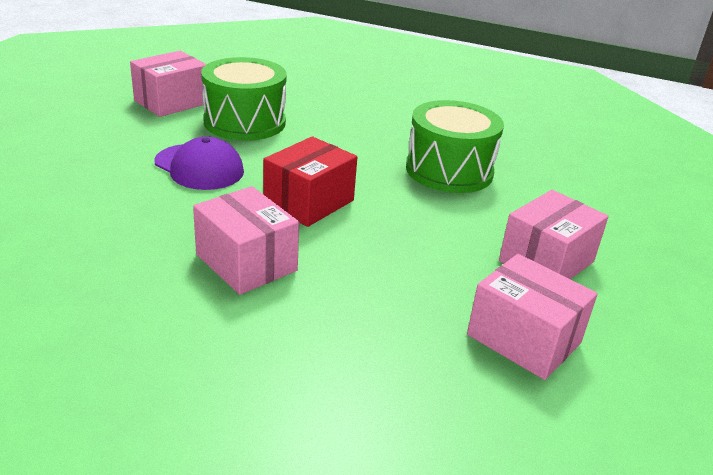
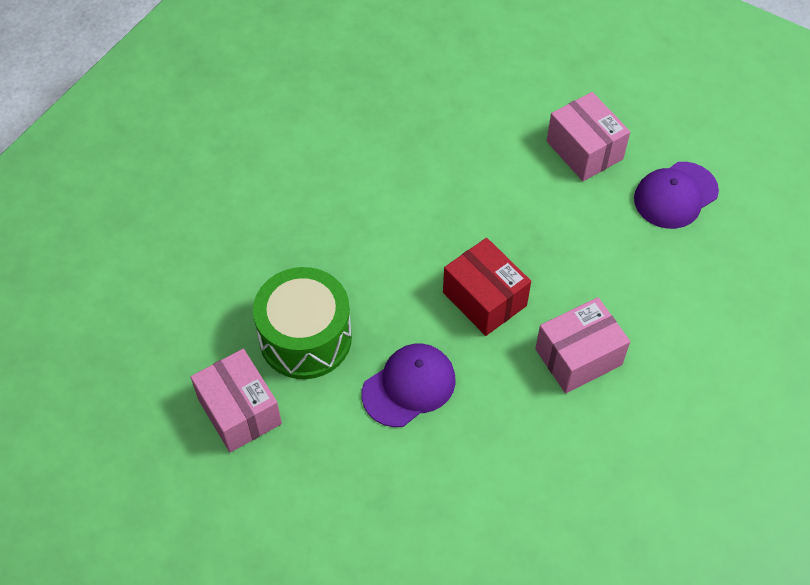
camera: 75 degrees left, 25 degrees up
green drum [406,100,504,193] -> none
pink box [467,254,598,380] -> purple cap [634,162,719,229]

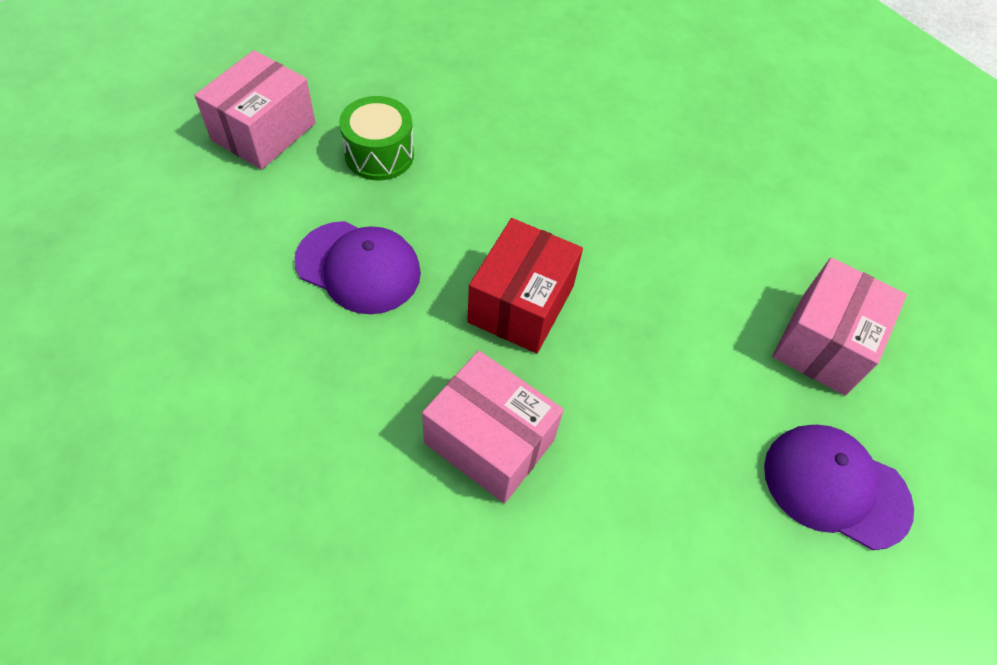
camera: 60 degrees right, 0 degrees up
green drum [253,267,352,379] -> green drum [339,96,414,181], size x0.62

